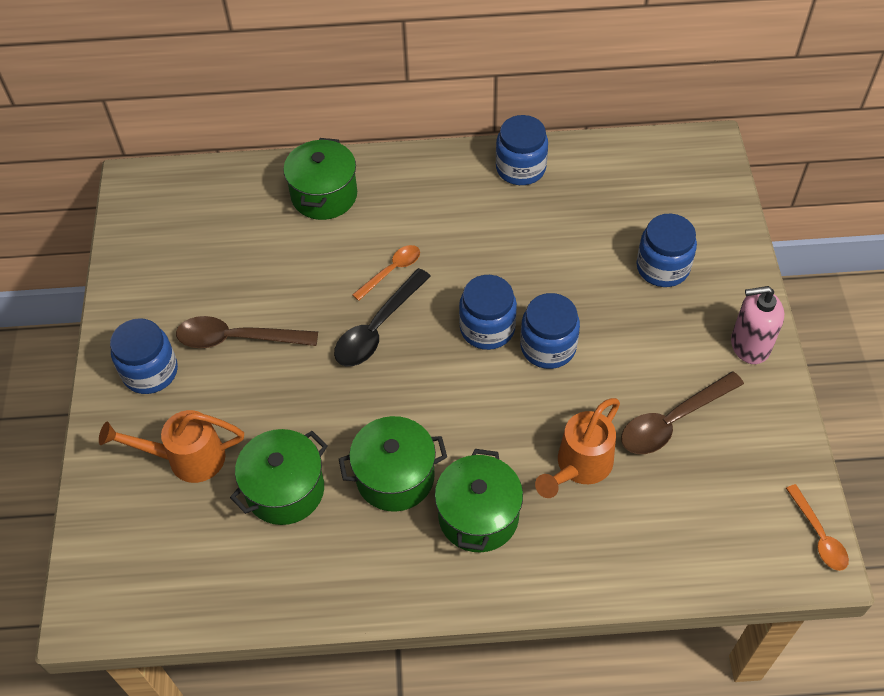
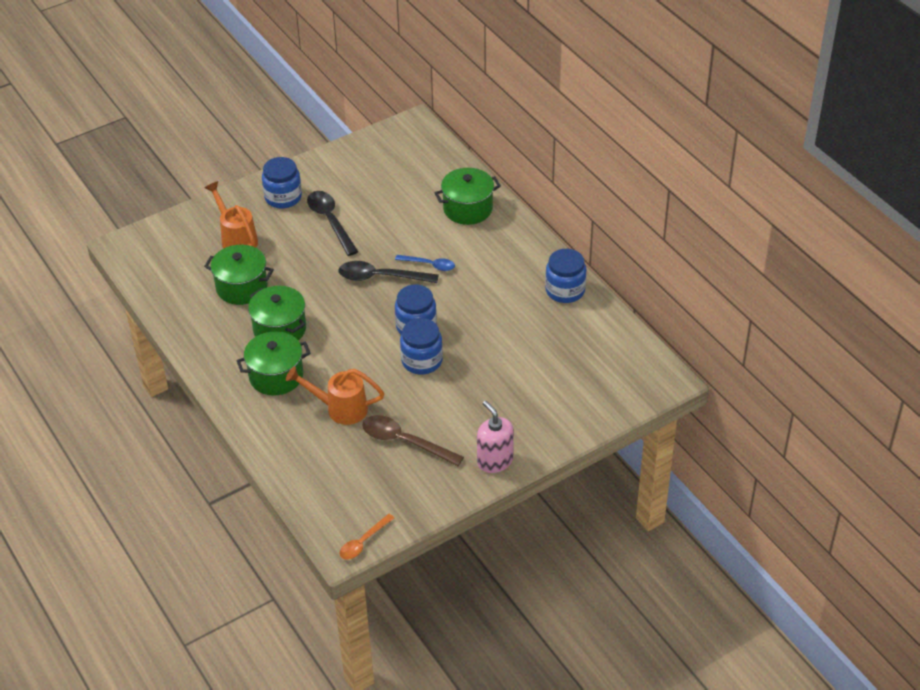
camera: 60 degrees right, 10 degrees down
brown spoon [176,316,318,348] -> black spoon [307,191,358,256]
orange spoon [352,245,420,301] -> blue spoon [395,255,455,271]
blue jar [636,214,697,287] -> none

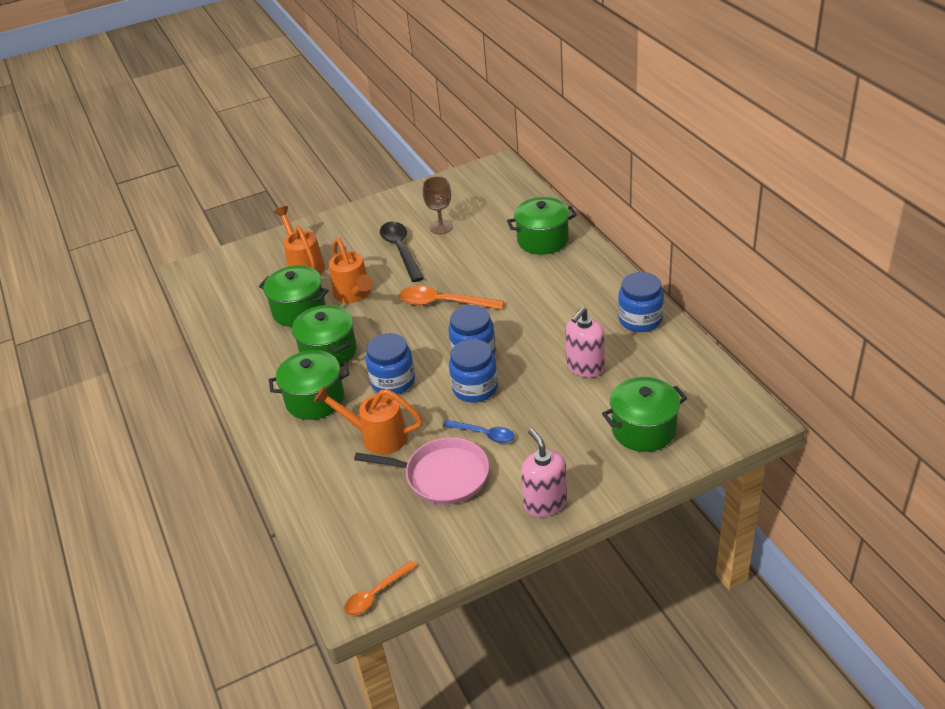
camera: 10 degrees right, 5 degrees down
blue jar [262,157,302,209] -> blue jar moved to [366,333,415,395]
black spoon [338,261,439,283] -> orange spoon [399,286,504,310]
brown spoon [362,415,464,466] -> pink pan [354,437,489,505]
blue spoon [395,255,455,271] -> blue spoon moved to [443,420,515,443]
none -> orange watering can [329,238,373,303]
none -> brown goblet [423,176,453,234]
none -> pink soap dispenser [565,307,605,378]
none -> green pot [602,377,687,452]

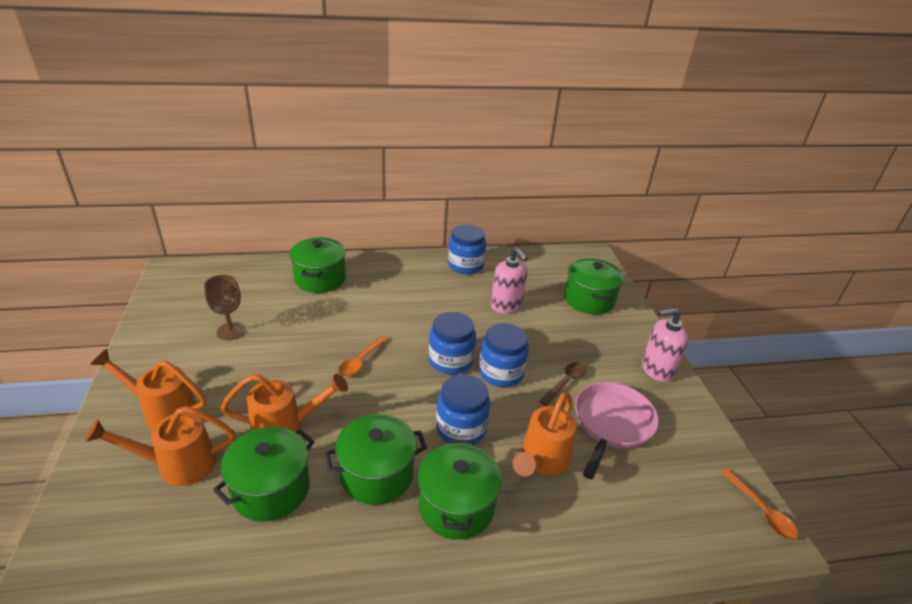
camera: 80 degrees left, 5 degrees down
black spoon [380,221,424,282] -> none
orange spoon [399,286,504,310] -> orange spoon [338,336,388,377], size x0.62
blue spoon [443,420,515,443] -> brown spoon [539,362,587,406]
none -> orange watering can [90,349,206,430]

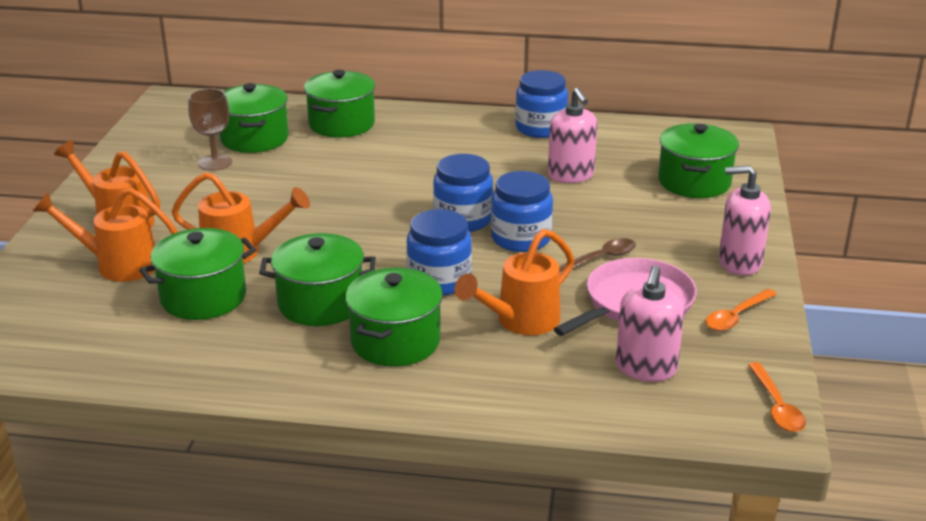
camera: 20 degrees right, 5 degrees down
orange spoon [338,336,388,377] -> orange spoon moved to [705,289,777,331]
none -> green pot [219,83,289,153]
none -> pink soap dispenser [616,265,684,382]

